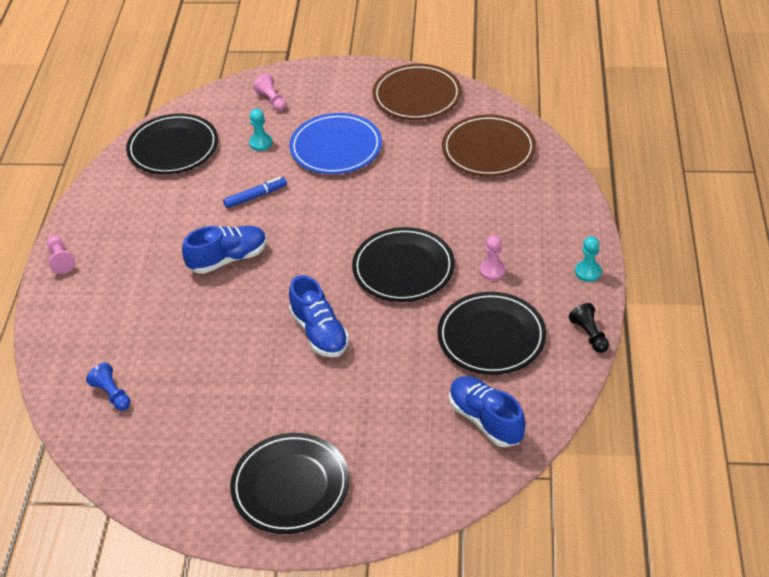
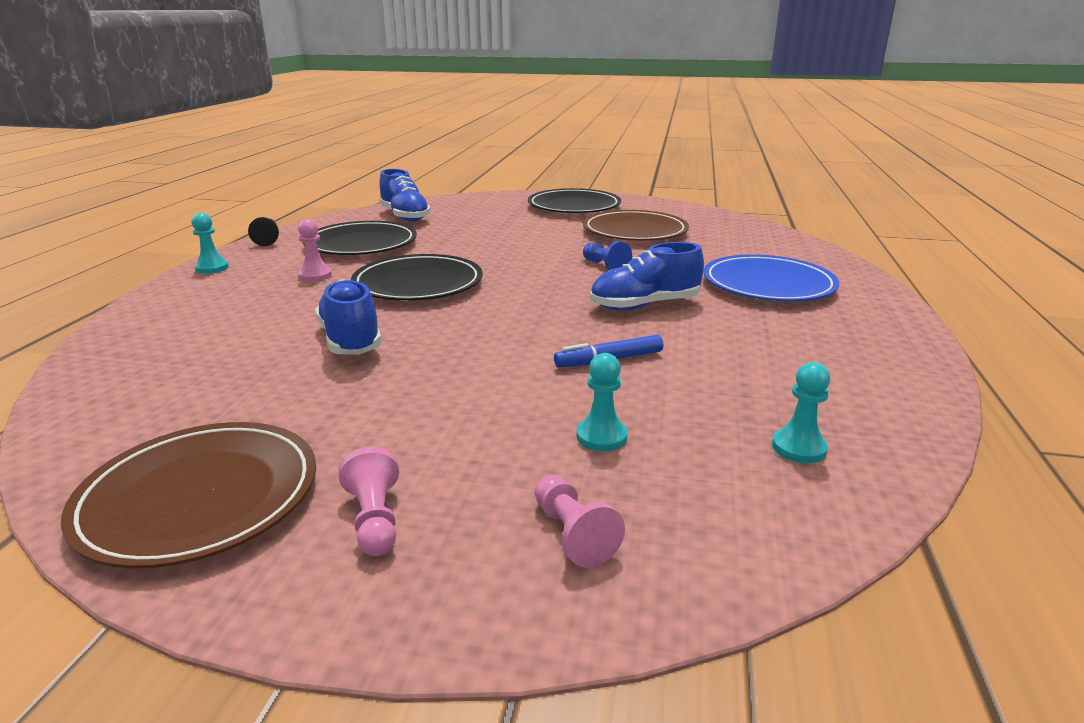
camera: 175 degrees left, 20 degrees down
pink pawn [47,235,76,274] -> pink pawn moved to [338,447,399,556]
blue pawn [86,363,130,411] -> blue pawn moved to [583,241,632,270]
black plate [126,113,218,174] -> turquoise pawn [772,362,830,463]
blue plate [289,113,382,174] -> blue plate moved to [703,254,839,301]
blue shoe [289,275,349,357] -> blue shoe moved to [316,279,382,355]
brown plate [442,114,536,177] -> brown plate moved to [583,210,689,241]

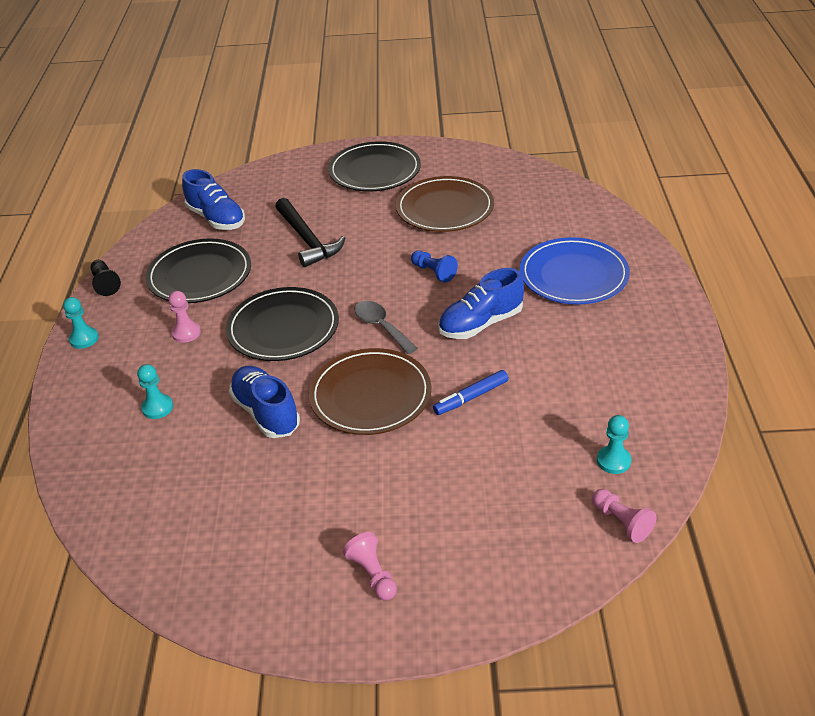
camera: 10 degrees left, 15 degrees up
brown plate [61,422,316,569] -> brown plate moved to [309,348,431,435]
pink pawn [535,475,625,568] -> pink pawn moved to [592,489,656,543]
turquoise pawn [576,353,628,451] -> turquoise pawn moved to [137,364,173,419]
none -> black hammer [275,198,345,267]
none -> grey spoon [355,301,418,354]

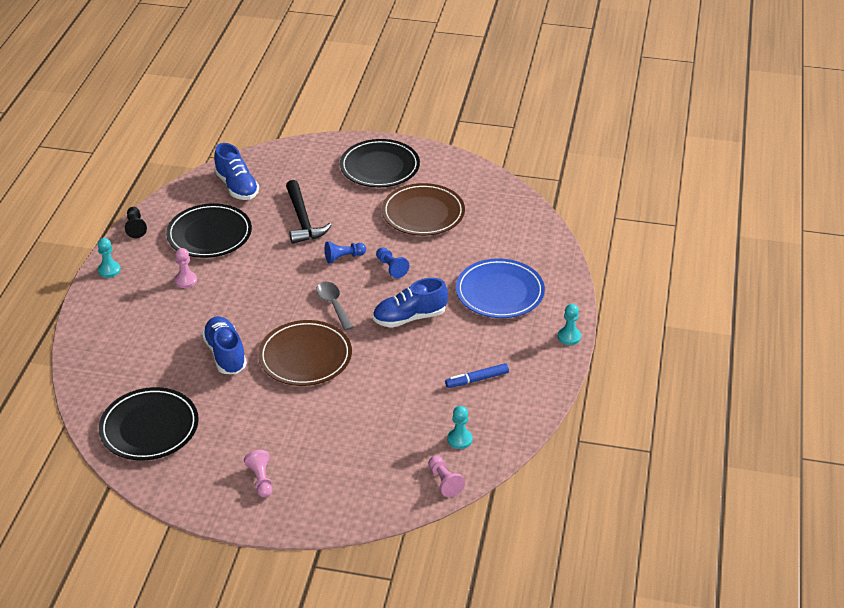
camera: 10 degrees right, 0 degrees up
turquoise pawn [137,364,173,419] -> turquoise pawn moved to [558,304,581,345]
black plate [226,287,339,361] -> black plate moved to [99,387,199,460]
blue marker [433,370,509,415] -> blue marker moved to [445,363,509,388]
none -> blue pawn [325,241,366,263]

